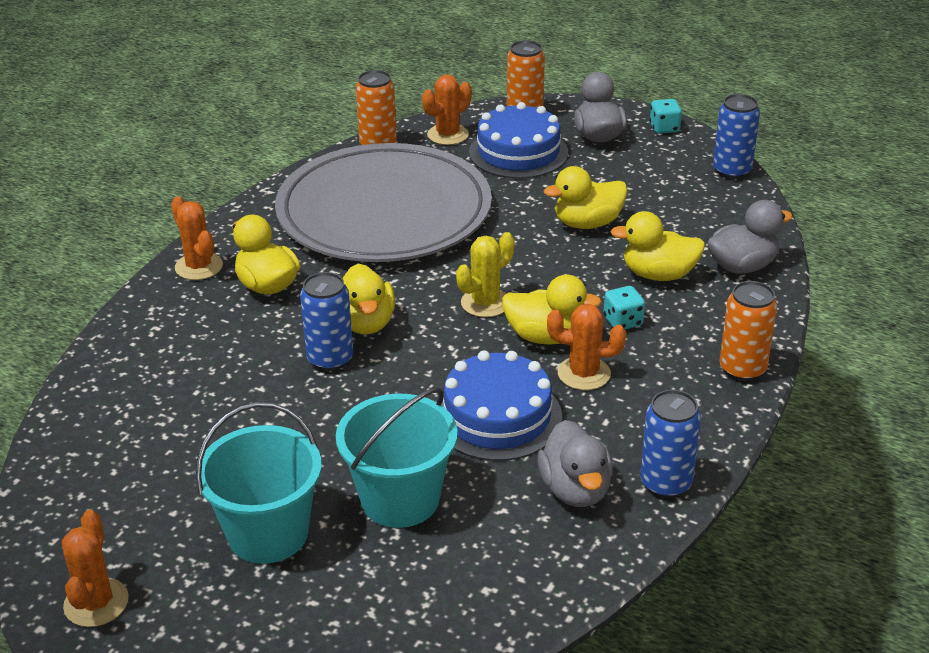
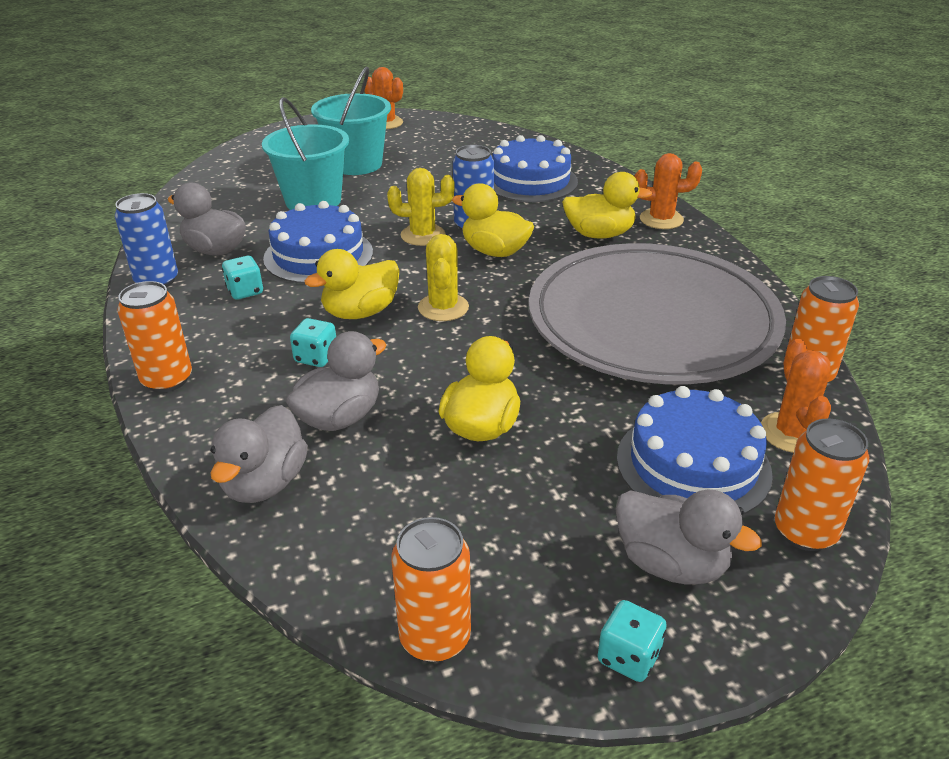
camera: 130 degrees right, 0 degrees up
orange cactus [547,304,626,390] -> none
yellow duck [611,211,705,281] -> grey duck [286,331,387,431]
blue can [713,94,760,179] -> orange can [391,517,471,662]
none -> turquoise dice [222,256,263,300]
none -> yellow cactus [387,168,455,246]
none -> blue cake [492,135,578,202]

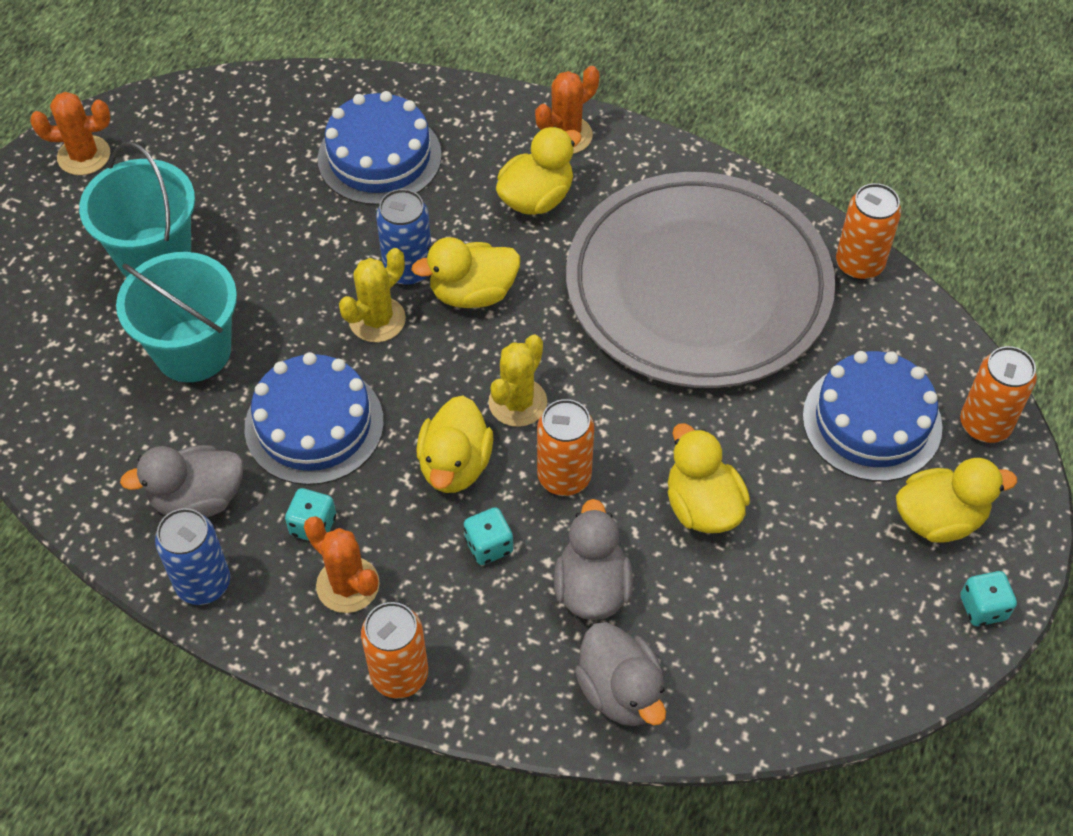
camera: 45 degrees left, 20 degrees up
orange can [391,517,471,662] -> orange can moved to [537,399,594,496]
yellow cactus [418,234,469,321] -> yellow cactus turned 75 degrees clockwise [488,335,547,427]
grey duck [615,490,762,585] -> yellow duck [896,458,1017,543]
orange cactus [761,339,831,453] -> orange cactus moved to [304,516,380,613]

